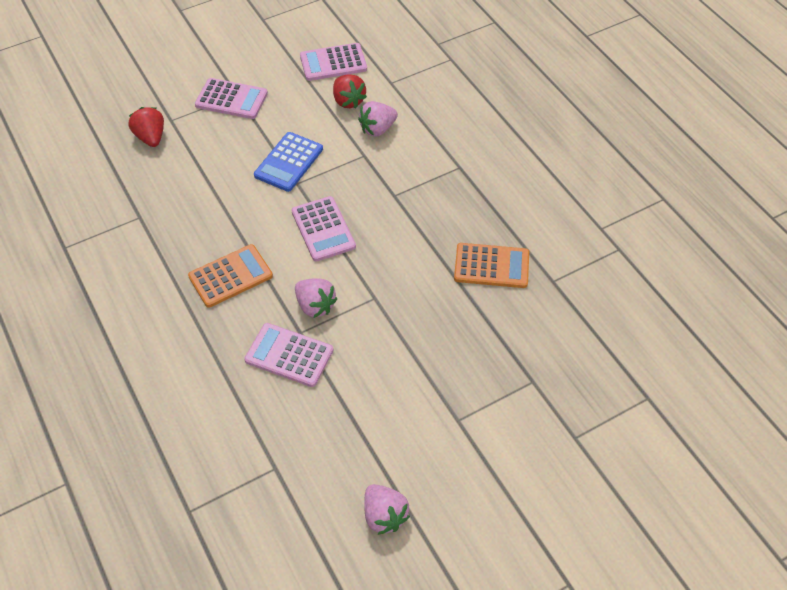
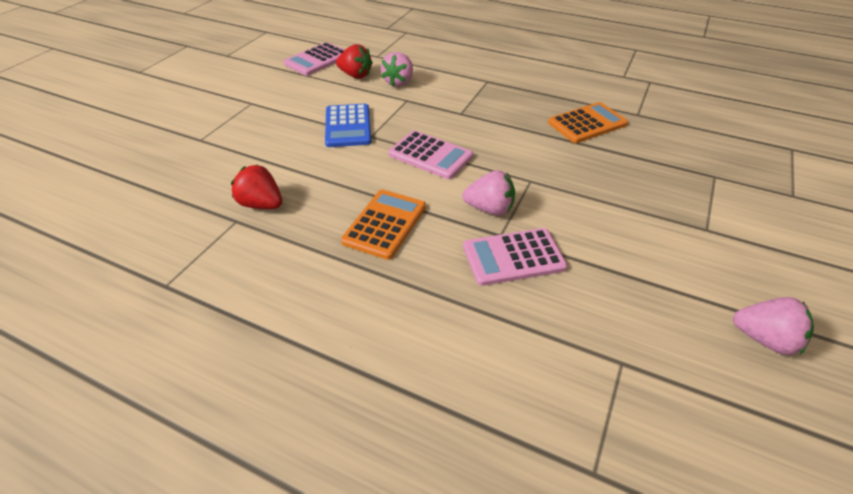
camera: 35 degrees left, 10 degrees down
red strawberry [129,107,164,147] -> red strawberry moved to [231,165,282,209]
pink calculator [195,78,268,119] -> none

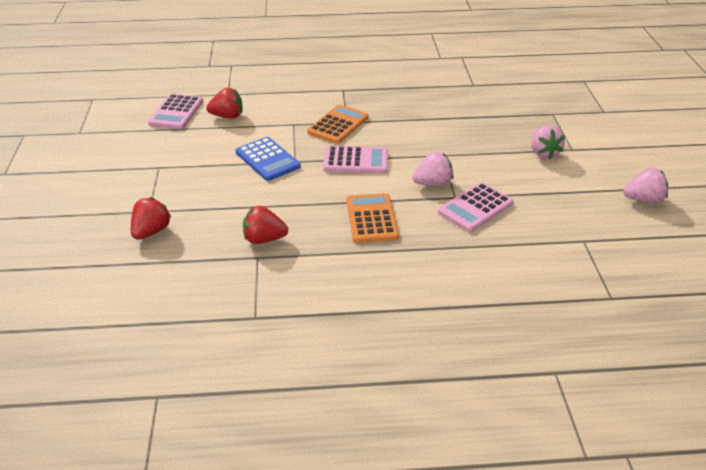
camera: 30 degrees left, 5 degrees down
pink strawberry [381,52,413,87] -> pink strawberry moved to [531,125,565,159]
orange calculator [548,102,628,143] -> orange calculator moved to [307,104,368,144]
none -> red strawberry [131,197,171,240]

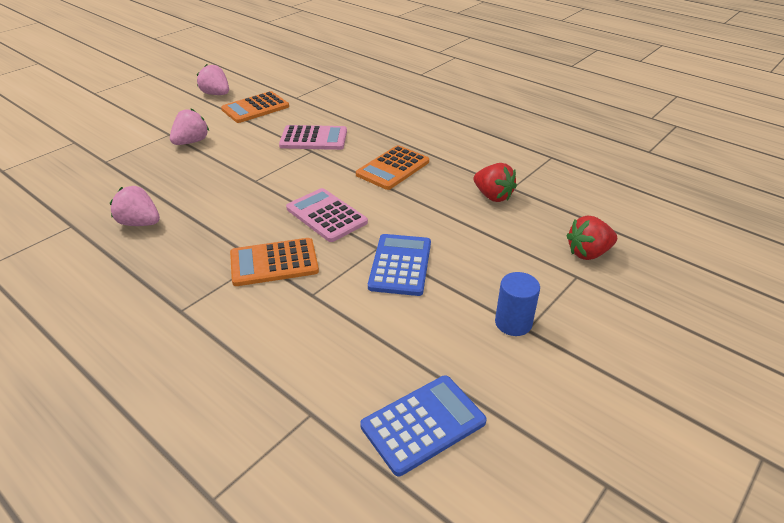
camera: 135 degrees left, 0 degrees up
pink calculator [148,94,203,129] -> blue calculator [360,375,487,476]
red strawberry [206,88,243,119] -> none
pink strawberry [412,151,453,186] -> pink strawberry moved to [110,186,160,226]
none -> orange calculator [221,91,289,123]
none -> blue cylinder [495,272,540,336]

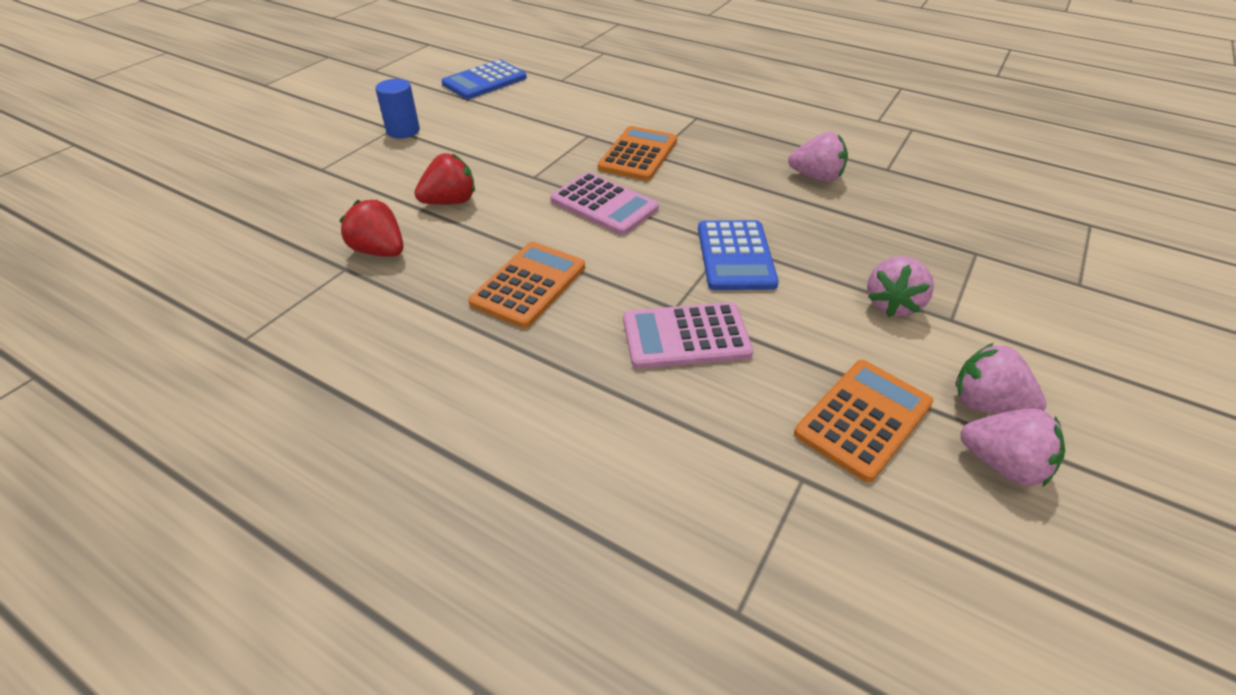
camera: 170 degrees right, 5 degrees up
orange calculator [230,238,319,286] -> orange calculator turned 45 degrees counterclockwise [598,126,677,181]
blue calculator [368,234,431,296] -> blue calculator moved to [698,220,779,290]
red strawberry [567,216,617,260] -> red strawberry moved to [414,153,475,205]
none -> pink strawberry [956,343,1046,414]

